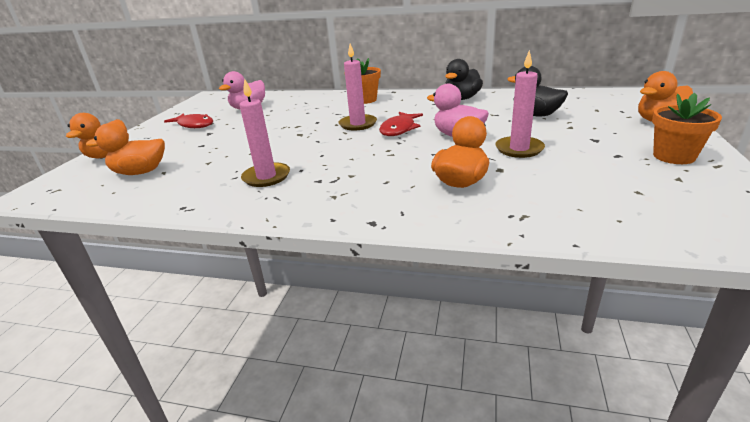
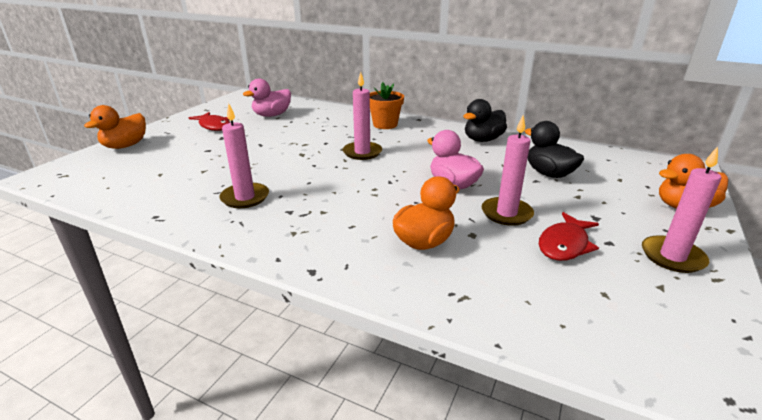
camera: 10 degrees right, 0 degrees up
orange duck [86,123,165,175] -> none
red fish [379,112,423,136] -> red fish moved to [539,212,599,261]
orange flower pot [652,93,722,164] -> pink candle [642,146,721,273]

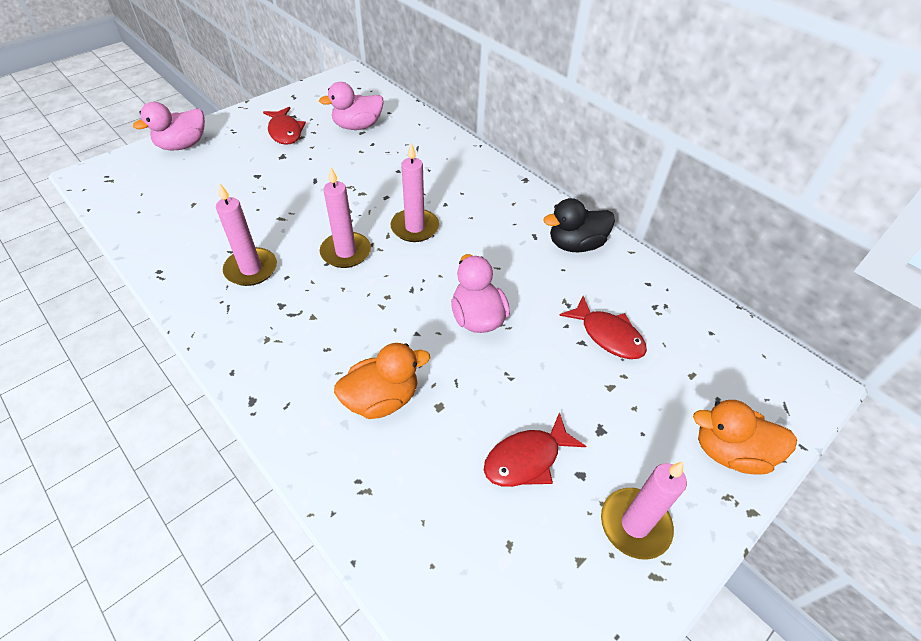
camera: 20 degrees right, 20 degrees up
orange duck [84,105,146,149] -> pink duck [133,102,205,150]
orange flower pot [370,82,404,129] -> none
pink candle [482,115,534,226] -> pink candle moved to [320,167,371,268]
black duck [525,121,584,178] -> red fish [559,296,647,359]

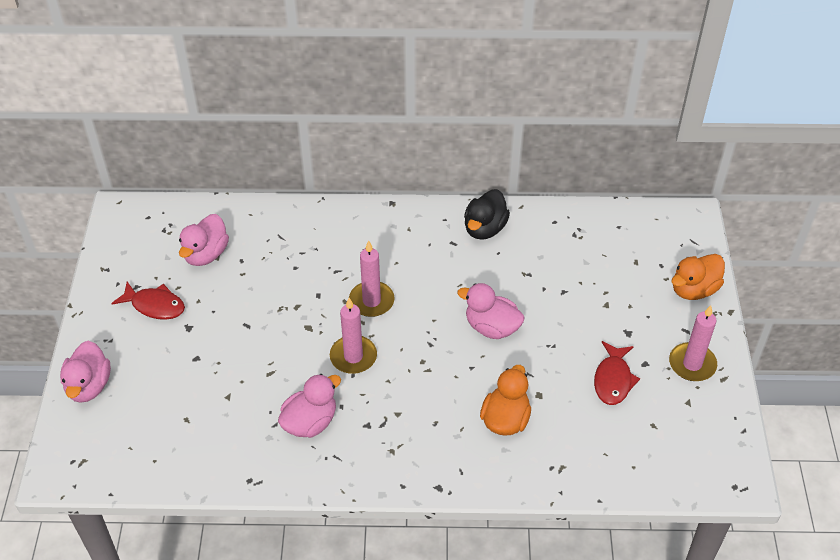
camera: 45 degrees left, 0 degrees up
pink candle [216,183,277,286] -> pink duck [278,374,341,438]
red fish [559,296,647,359] -> none

